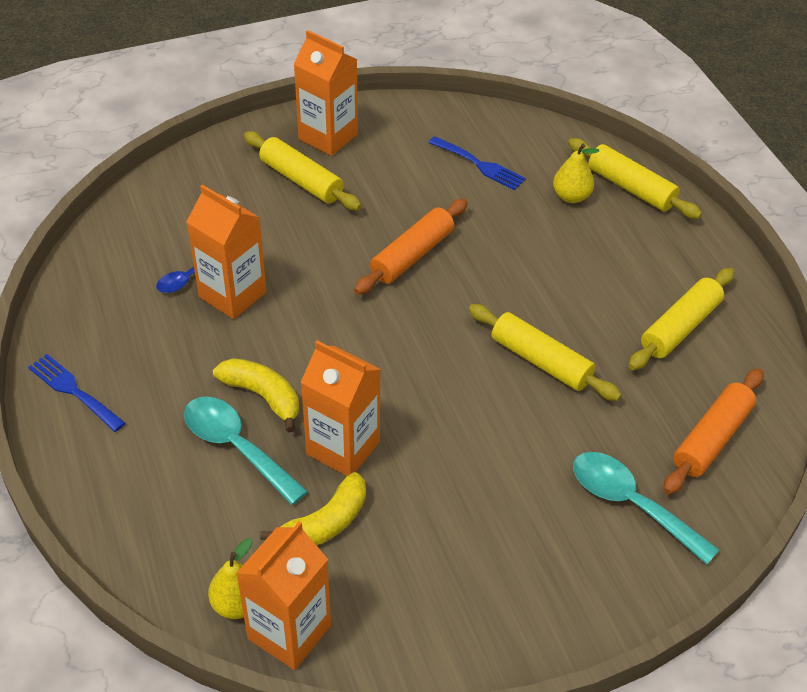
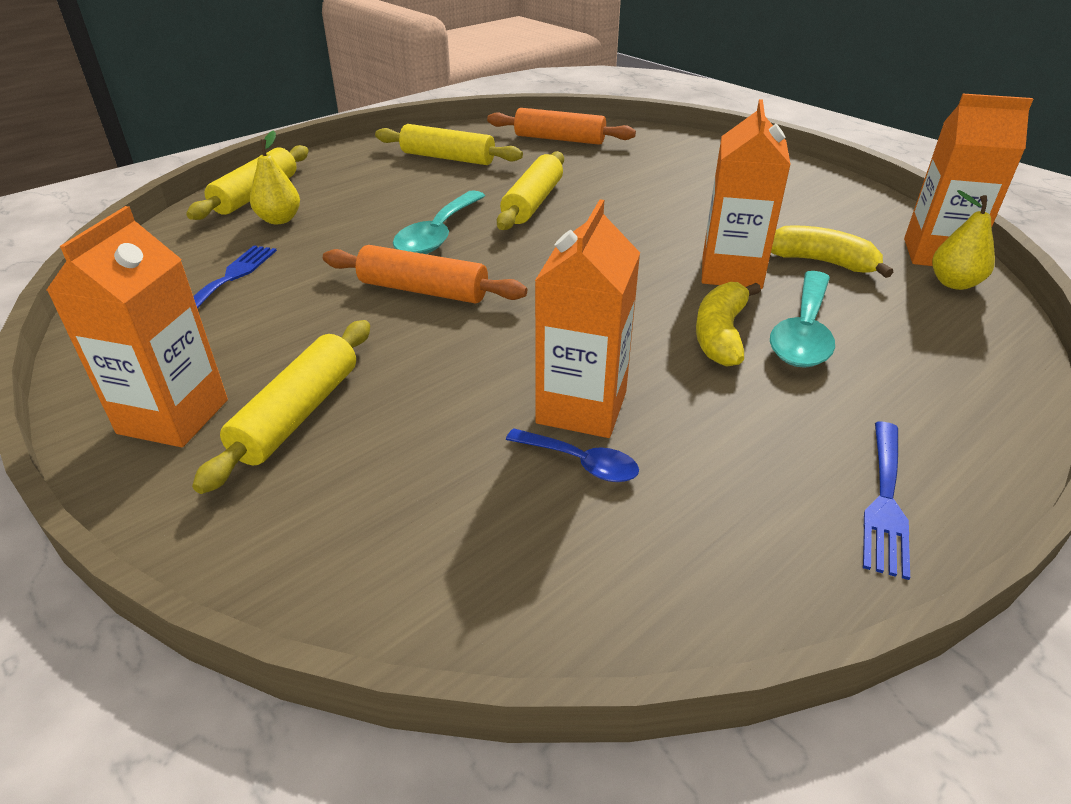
camera: 110 degrees left, 10 degrees down
turquoise spoon [573,452,719,565] -> turquoise spoon moved to [393,190,485,254]

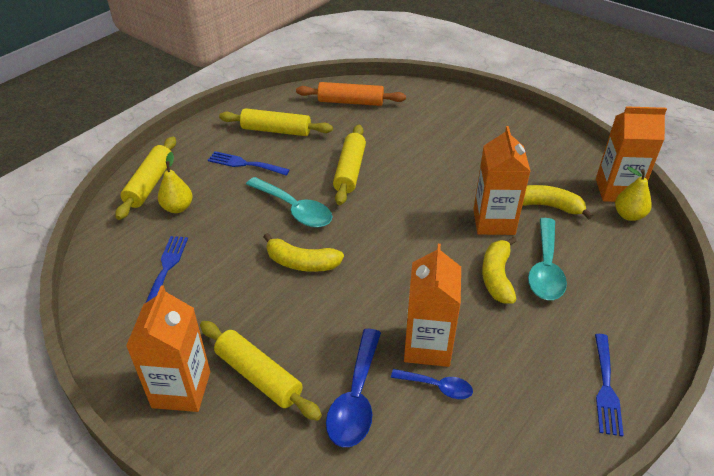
camera: 10 degrees left, 5 degrees up
yellow rolling pin [192,320,370,494] -> yellow rolling pin turned 60 degrees counterclockwise [200,321,322,421]
orange rolling pin [323,245,527,304] -> yellow banana [263,233,344,272]
turquoise spoon [393,190,485,254] -> turquoise spoon turned 60 degrees counterclockwise [246,177,333,228]
none -> blue fork [208,151,289,175]
none -> blue spoon [326,329,381,447]

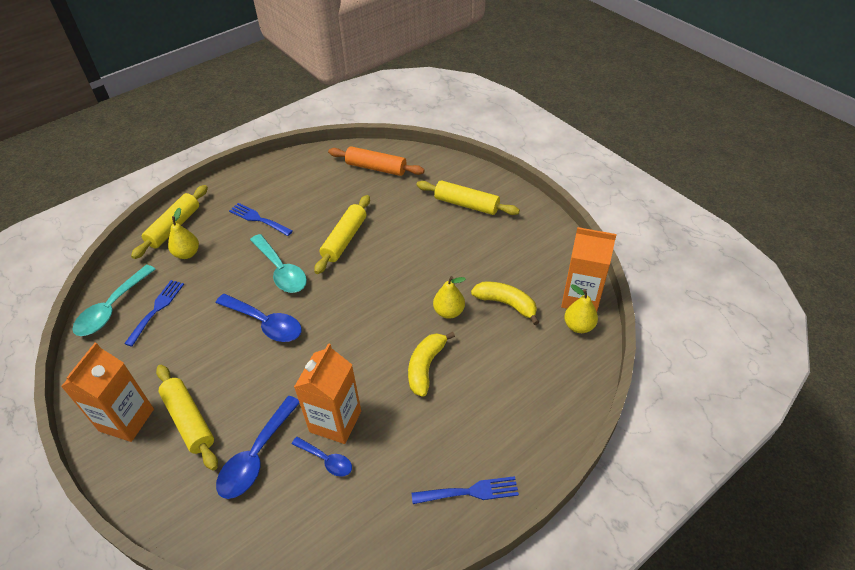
camera: 15 degrees right, 5 degrees up
yellow rolling pin [219,108,333,136] -> yellow rolling pin moved to [416,181,520,215]
yellow banana [263,233,344,272] -> blue spoon [216,294,302,342]
orange carton [473,126,530,235] -> yellow pear [433,276,466,319]
turquoise spoon [528,218,567,300] -> turquoise spoon moved to [73,265,156,336]
blue fork [595,334,624,436] -> blue fork turned 120 degrees counterclockwise [412,476,519,504]

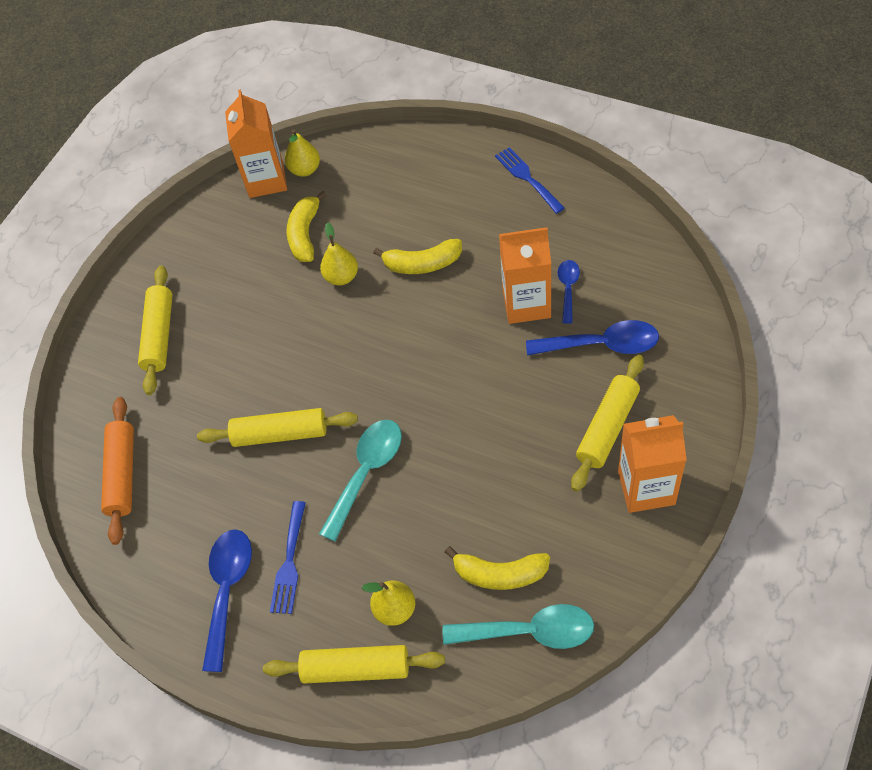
camera: 110 degrees left, 10 degrees up
blue fork [124,280,184,347] -> yellow banana [445,546,550,590]
blue spoon [216,294,302,342] -> blue spoon moved to [202,529,252,672]

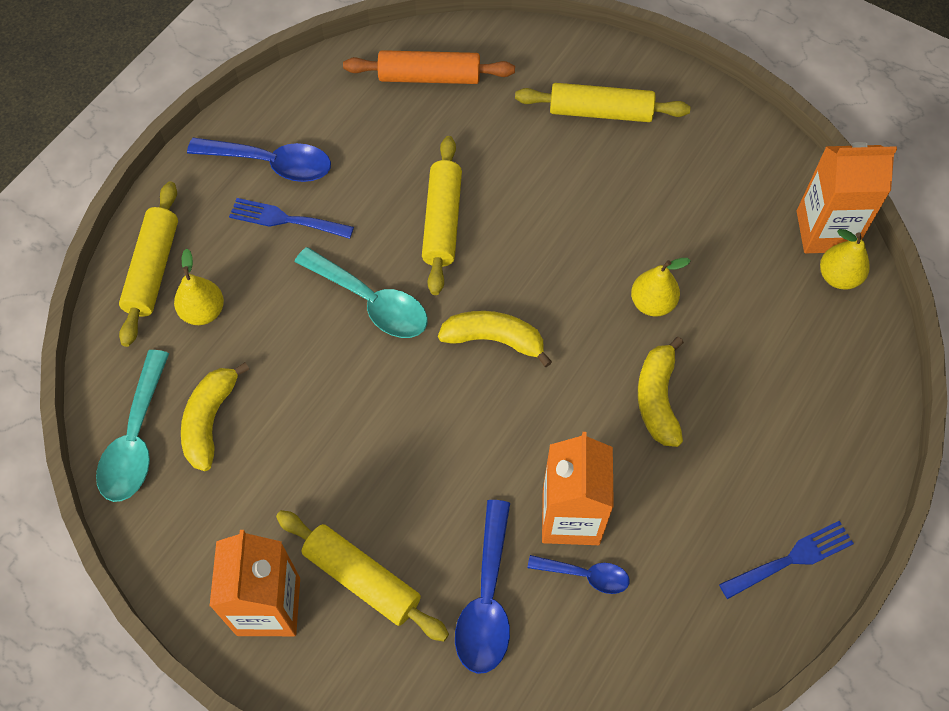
camera: 90 degrees right, 5 degrees up
yellow banana [287,191,327,262] -> yellow banana moved to [438,311,552,367]

